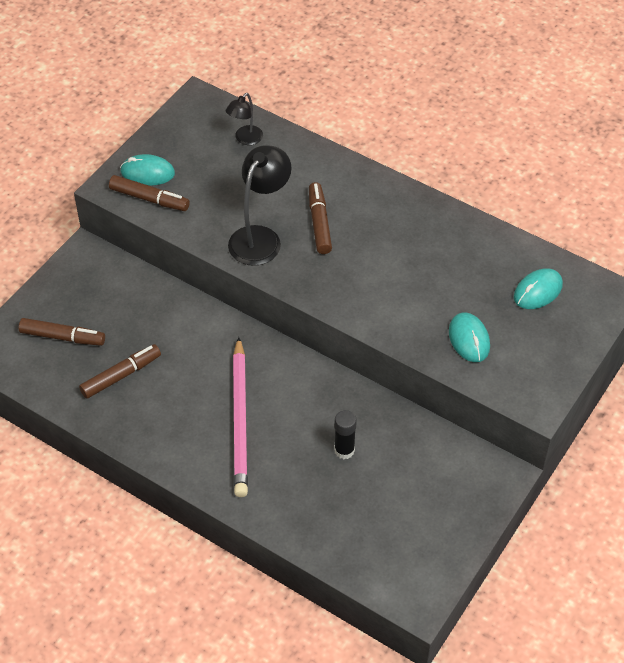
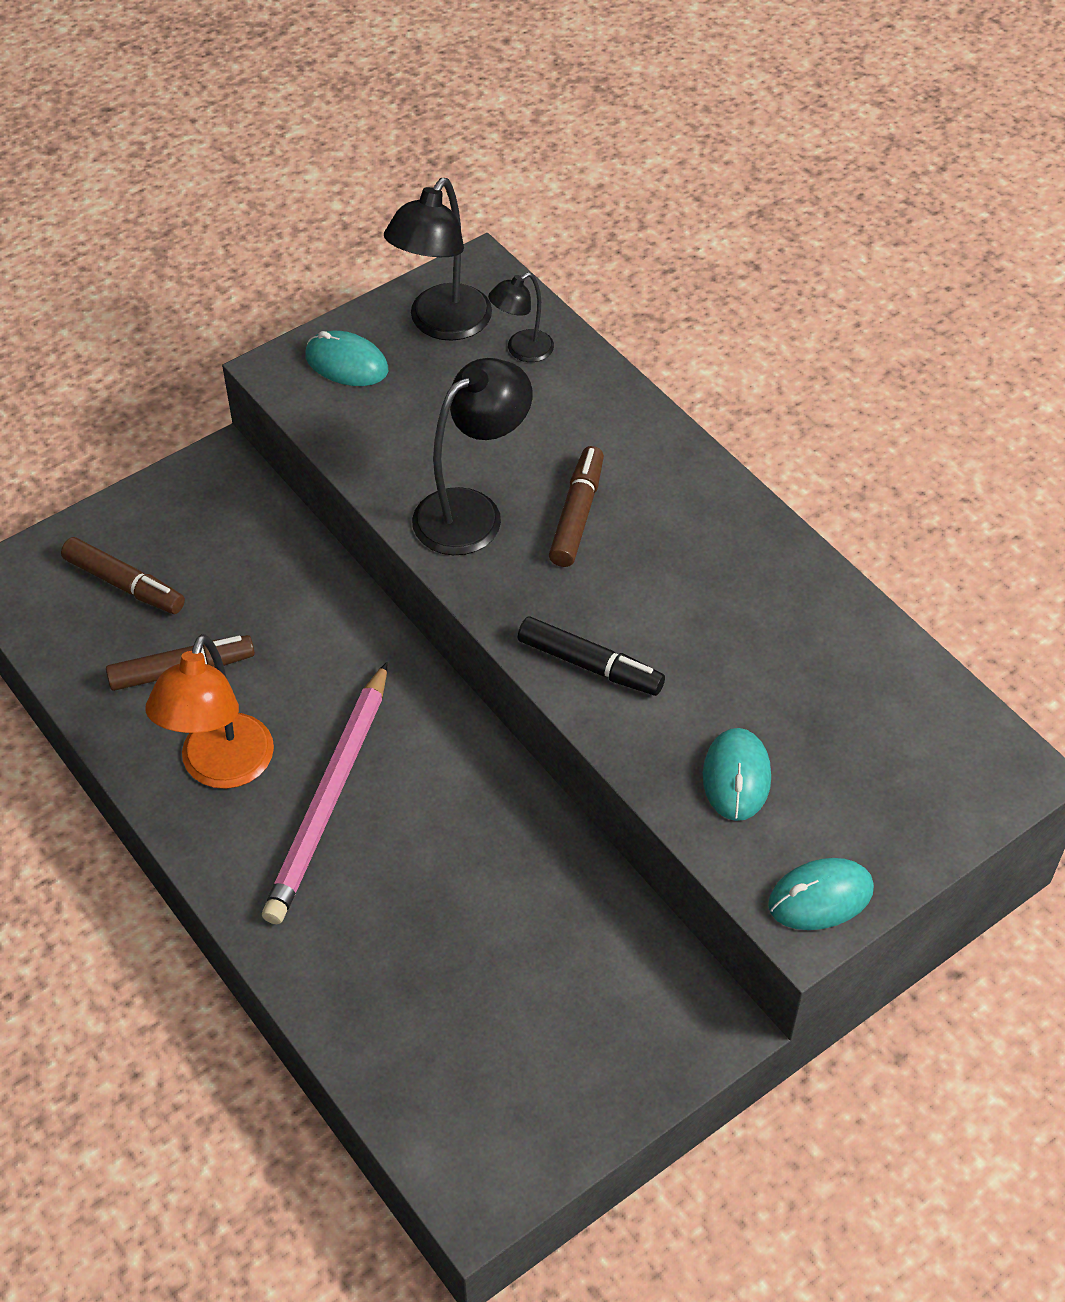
camera: 20 degrees right, 0 degrees up
brown marker [109,175,190,211] -> none
black glue stick [334,410,357,459] -> none
turquoise mouse [514,268,563,309] -> turquoise mouse moved to [768,858,874,930]
none -> orange lamp [145,634,274,789]
none -> black lamp [384,178,492,341]
none -> black marker [518,616,665,696]

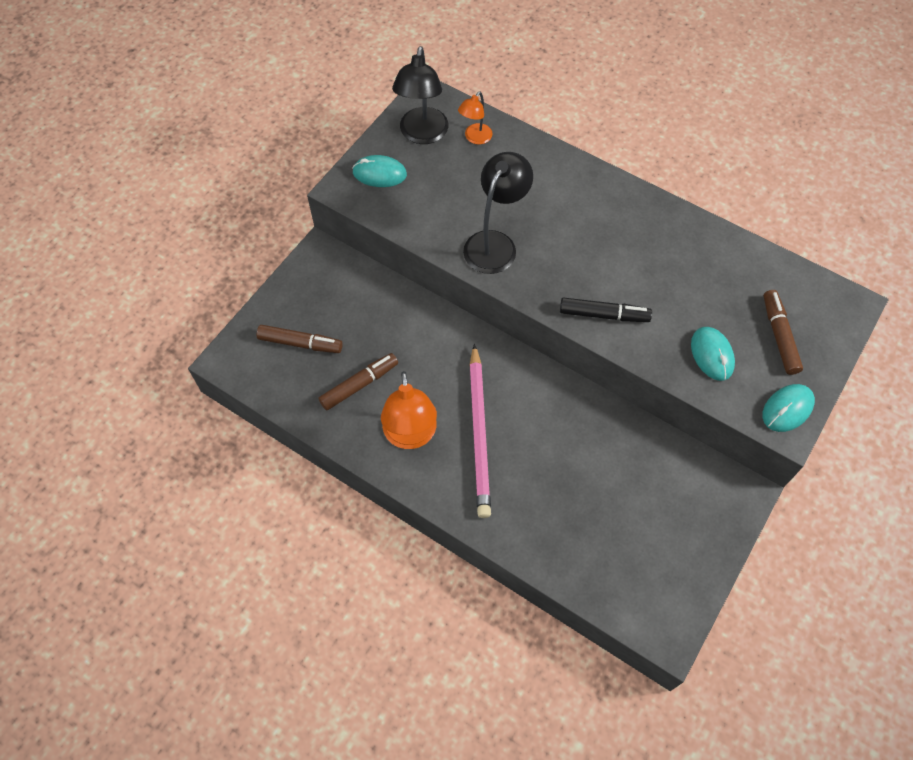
camera: 20 degrees left, 10 degrees up
black lamp [488,272,554,362] -> orange lamp [458,92,492,144]
brown marker [549,446,604,567] -> brown marker moved to [764,290,803,375]

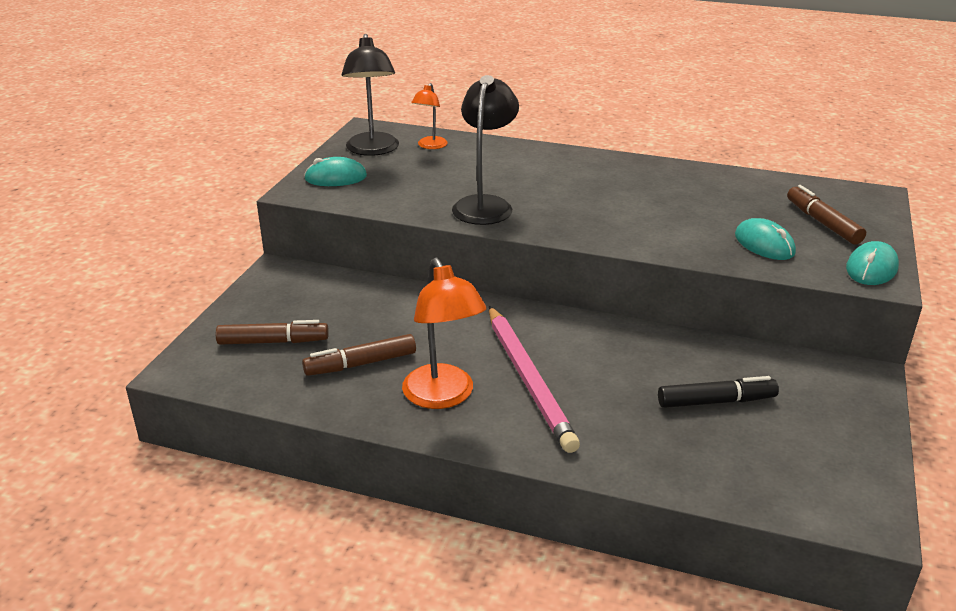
camera: 15 degrees left, 30 degrees down
brown marker [318,353,398,410] -> brown marker turned 150 degrees counterclockwise [302,334,416,376]
black marker [560,298,652,322] -> black marker moved to [658,376,779,408]

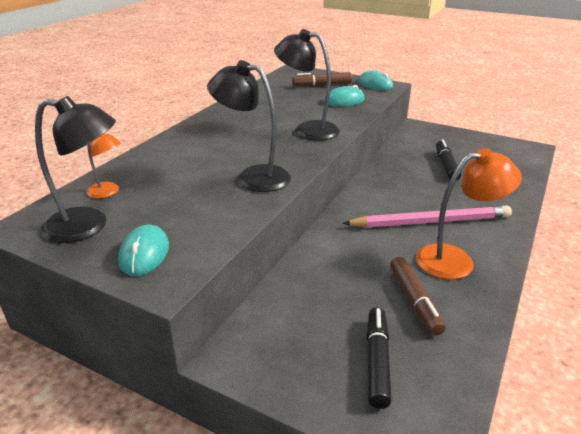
camera: 80 degrees left, 0 degrees up
brown marker [216,320,329,345] -> black marker [366,307,392,409]
none -> black lamp [274,29,340,141]

